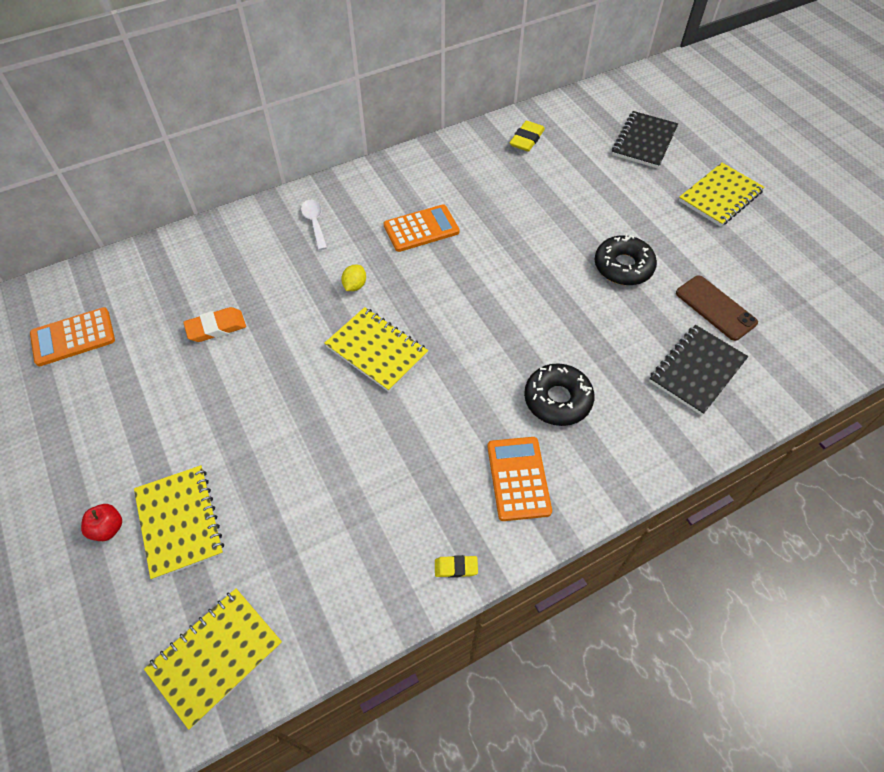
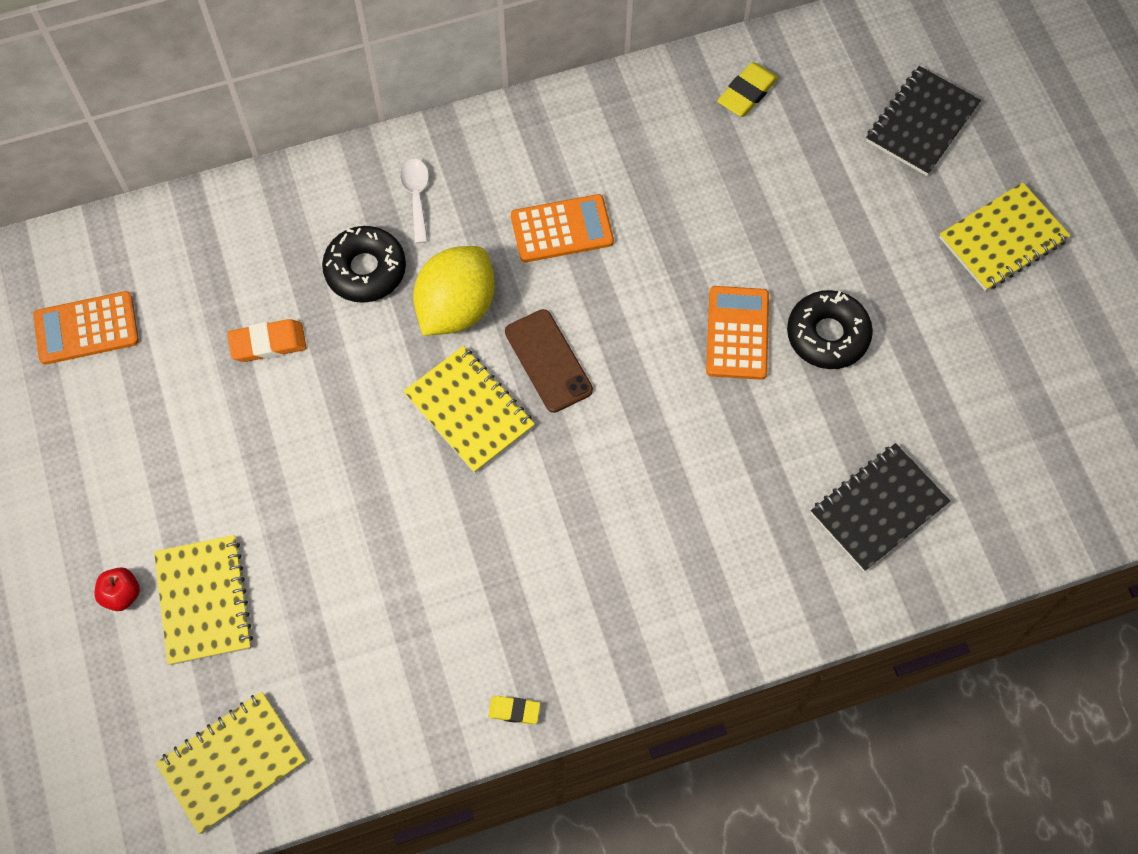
camera: 10 degrees right, 10 degrees up
yellow lemon [341,265,366,291] -> yellow lemon [413,246,495,336], size x2.35
orange calculator [487,437,552,521] -> orange calculator moved to [706,286,769,380]
black donut [524,363,594,426] -> black donut moved to [322,226,406,303]
brown phone [676,276,758,341] -> brown phone moved to [505,309,593,413]

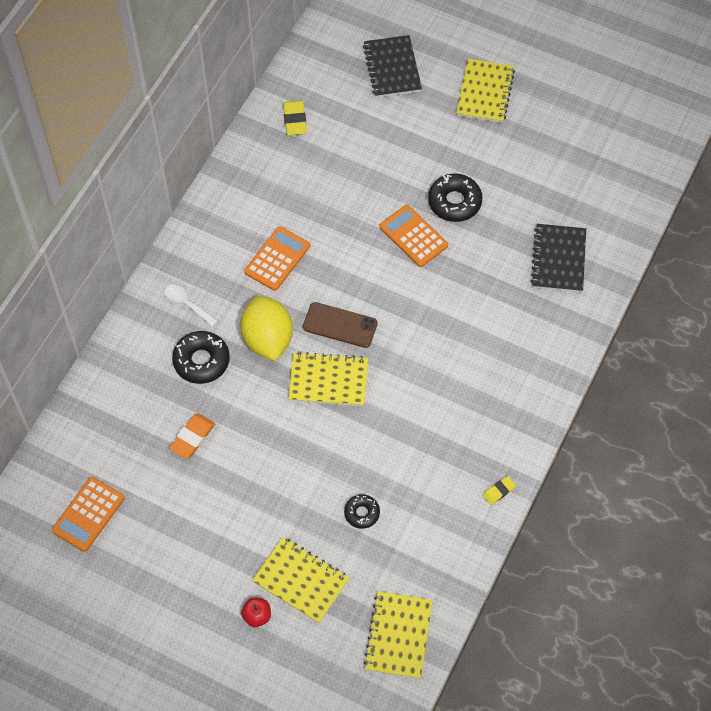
camera: 45 degrees left, 5 degrees down
none -> black donut [344,494,380,529]

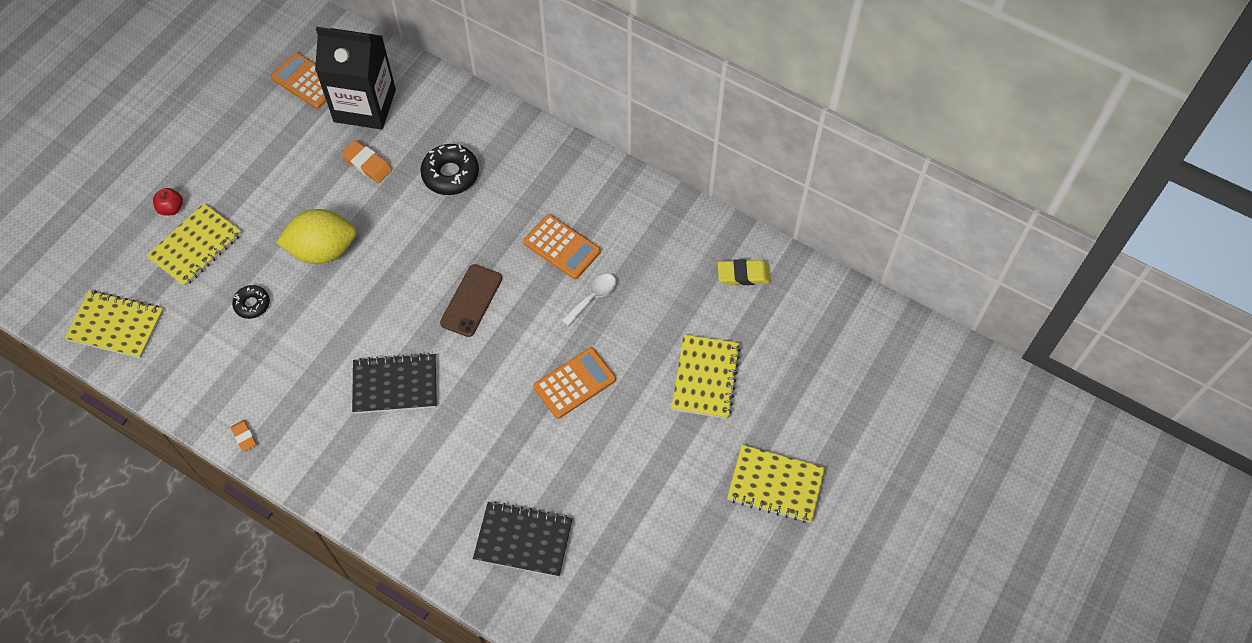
camera: 95 degrees right, 0 degrees up
white spoon [164,285,218,327] -> white spoon moved to [562,274,616,326]
yellow lemon [240,295,293,361] -> yellow lemon moved to [276,209,357,264]
yellow notebook [288,352,368,406] -> yellow notebook moved to [672,335,741,419]
black notebook [363,35,422,98] -> black notebook moved to [352,353,437,414]
black donut [428,173,482,222] -> none
yellow eraser [483,476,516,505] -> orange eraser [231,420,257,452]
none -> black carton [315,27,396,130]

